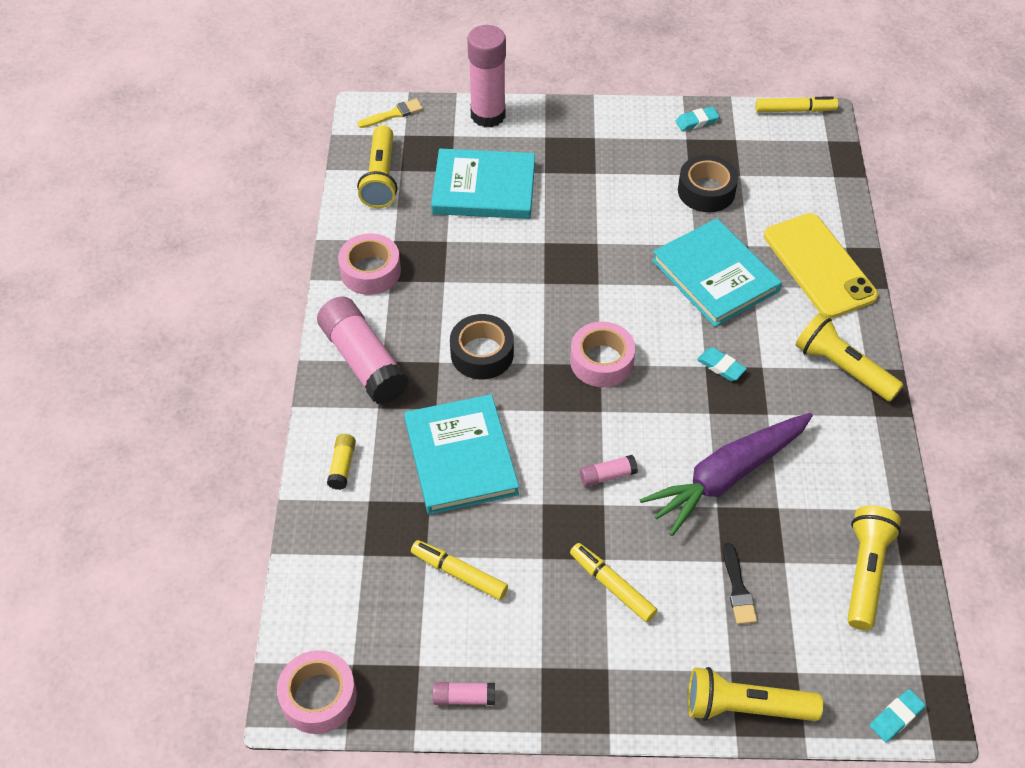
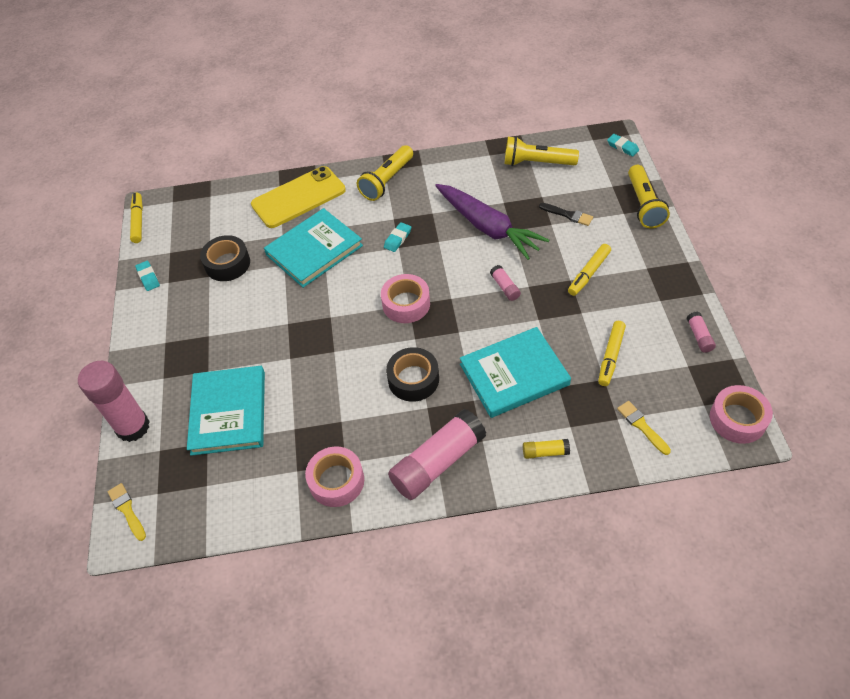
camera: 95 degrees left, 0 degrees up
yellow flashlight [357,125,397,208] -> none
black brush [723,543,757,624] -> black brush turned 45 degrees clockwise [539,203,593,226]
none -> yellow brush [617,401,671,455]

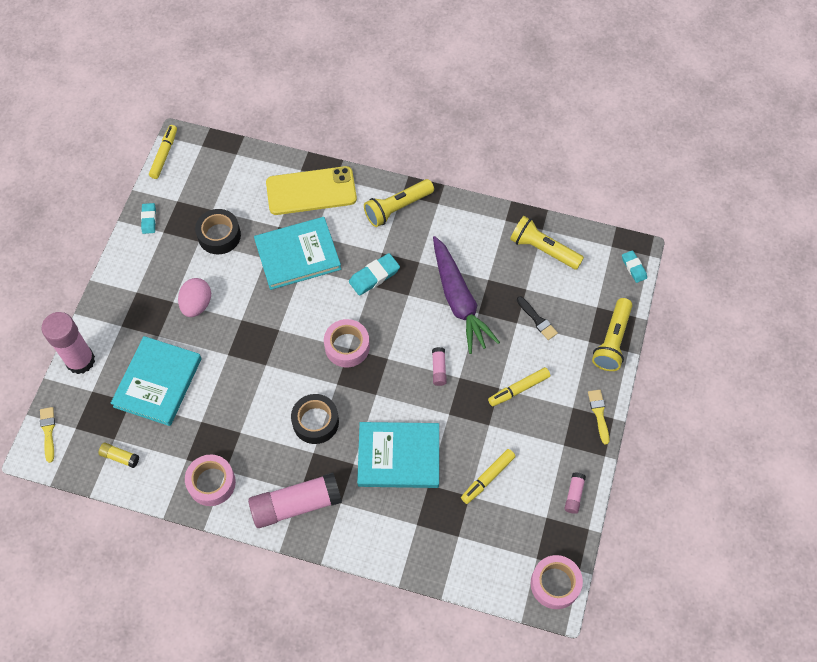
camera: 20 degrees right, 10 degrees up
turquoise eraser [384,222,411,252] -> turquoise eraser [349,253,400,296], size x1.54
yellow glue stick [523,439,570,459] -> yellow glue stick moved to [98,443,139,468]
yellow brush [617,401,671,455] -> yellow brush moved to [588,390,609,445]
none -> pink egg [178,278,211,317]

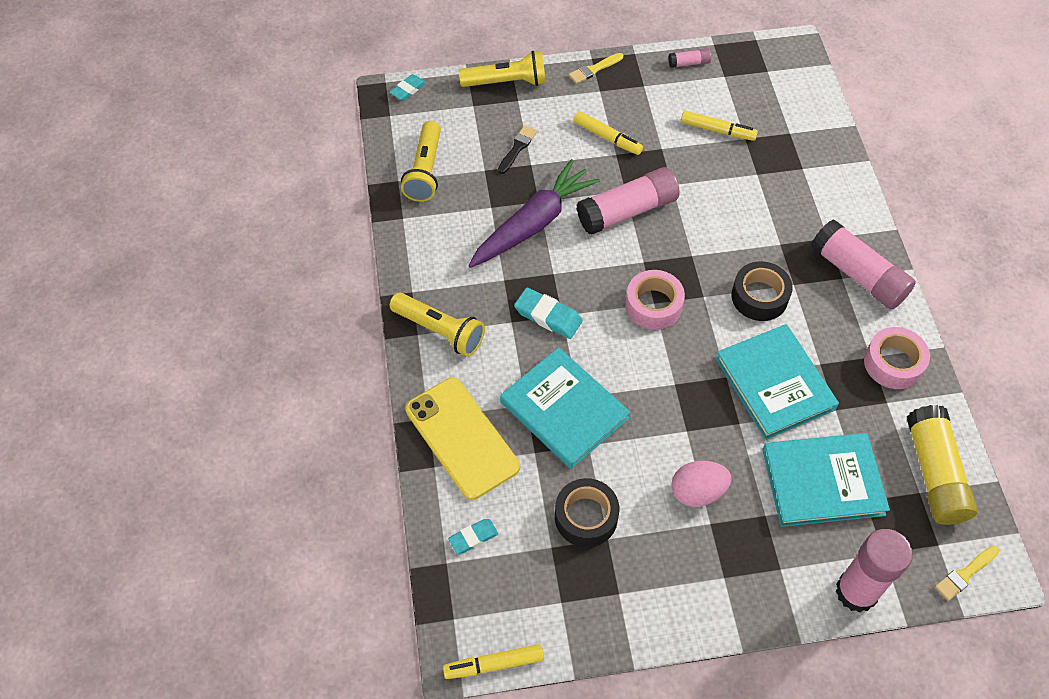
camera: 115 degrees left, 5 degrees down
yellow glue stick [98,443,139,468] -> yellow glue stick [907,405,977,525], size x2.24
turquoise eraser [141,203,156,234] -> turquoise eraser moved to [448,519,498,554]
turquoise book [357,422,439,488] -> turquoise book moved to [715,324,839,440]
pink glue stick [432,347,447,386] -> pink glue stick [577,167,680,235], size x2.24
pink tape [531,555,583,609] -> none

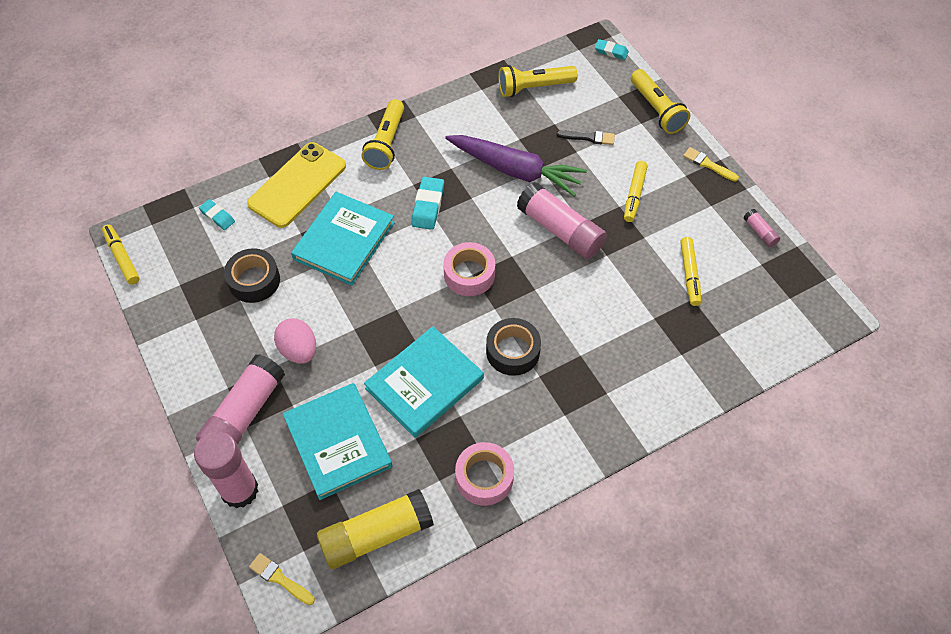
camera: 70 degrees right, 0 degrees up
pink glue stick [811,219,916,310] -> pink glue stick moved to [196,354,285,445]

